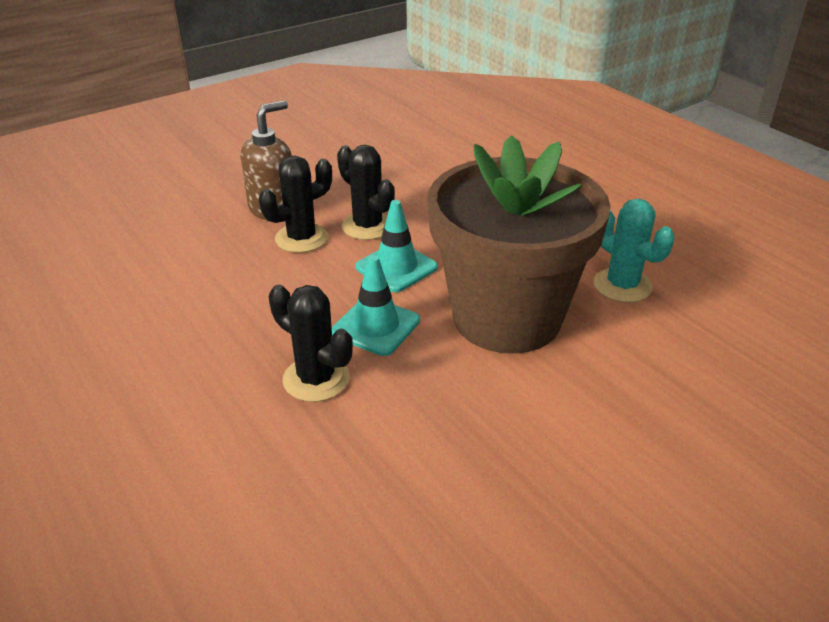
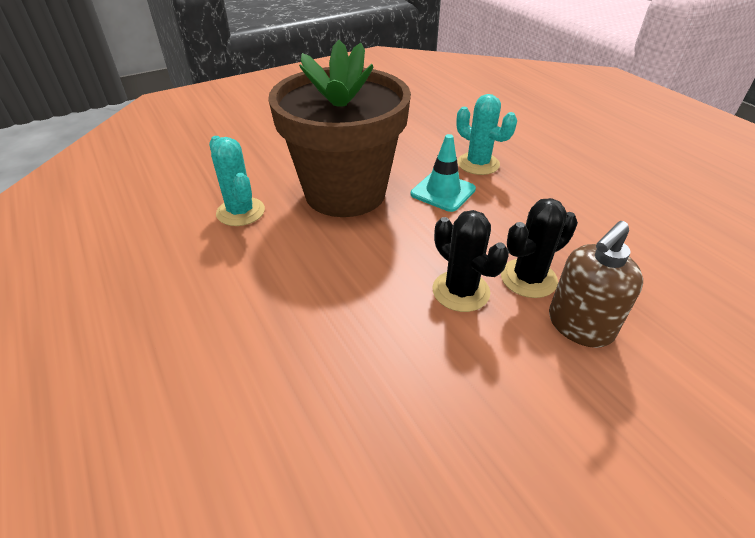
camera: 175 degrees left, 5 degrees up
black cactus [269,284,353,402] -> turquoise cactus [456,94,517,175]
turquoise traffic cone [356,200,438,292] -> none

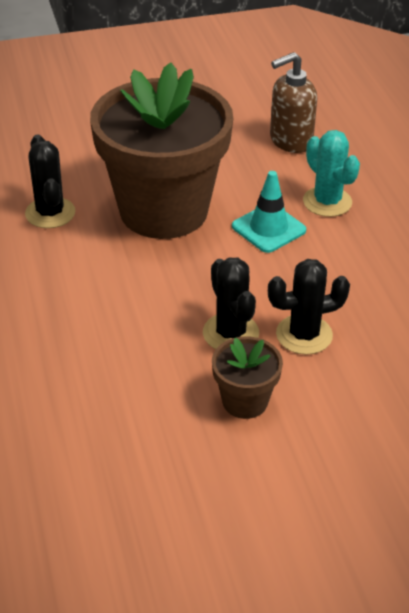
camera: 15 degrees right, 0 degrees up
turquoise cactus [209,136,265,226] -> black cactus [25,135,75,228]
brown soap dispenser [549,221,643,348] -> brown soap dispenser moved to [270,52,317,153]
none -> brown flower pot [212,336,283,419]

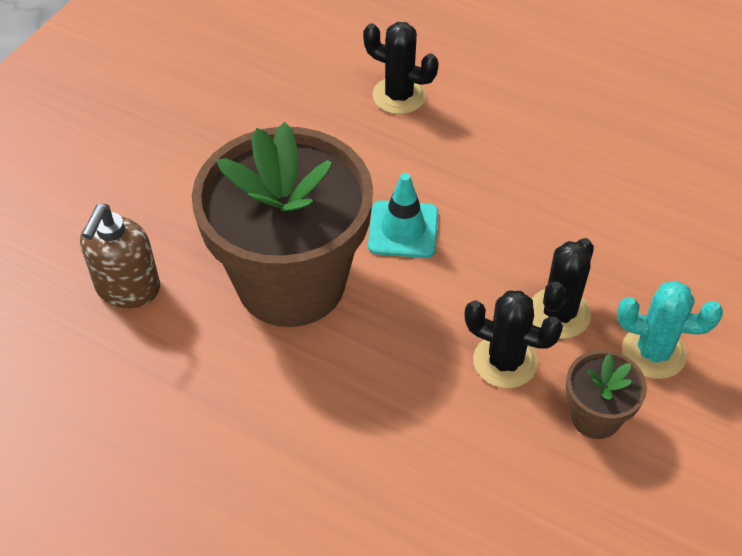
camera: 45 degrees left, 10 degrees up
black cactus [25,135,75,228] -> black cactus moved to [363,22,439,114]
brown soap dispenser [270,52,317,153] -> brown soap dispenser moved to [80,204,160,308]
turquoise cactus [303,130,360,217] -> turquoise cactus moved to [617,281,723,379]

